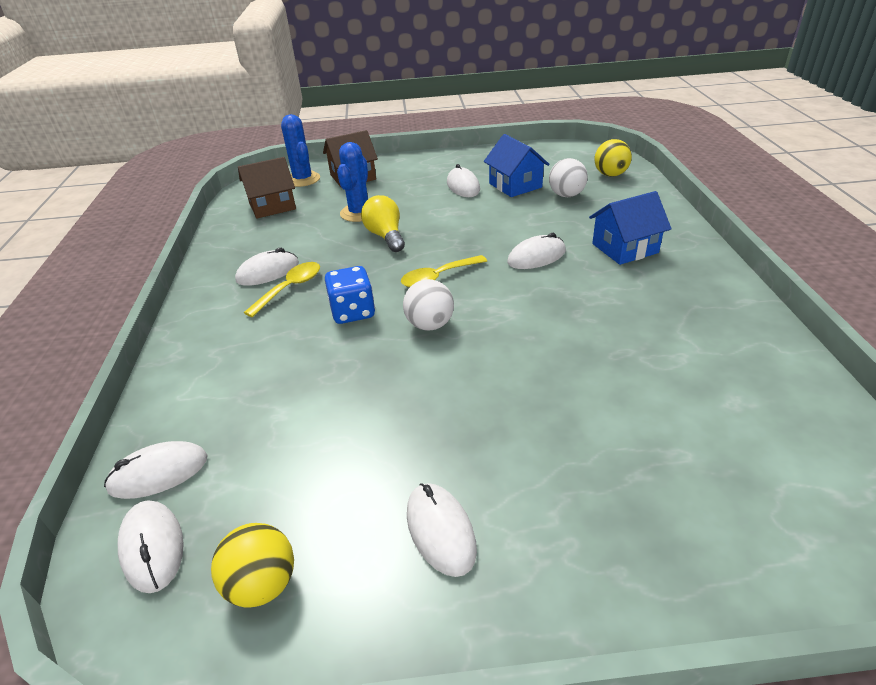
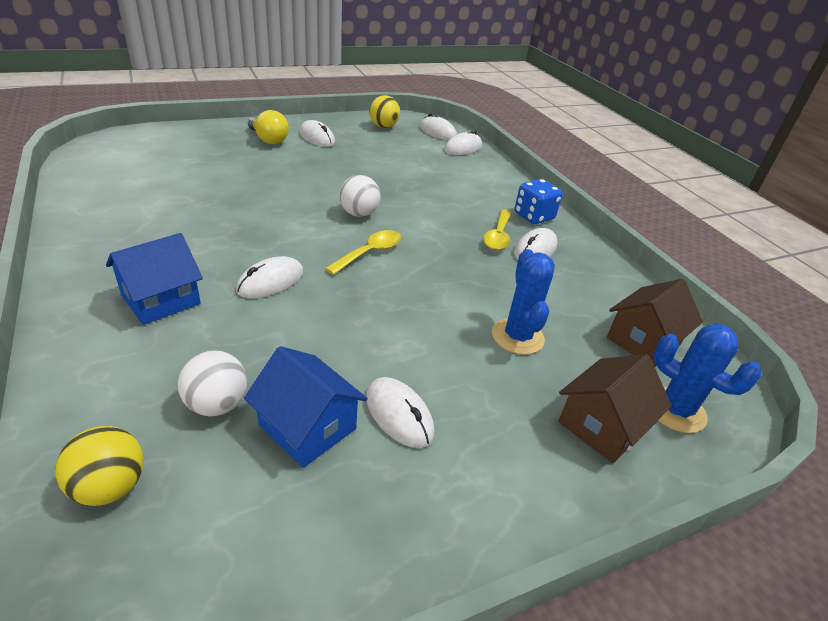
camera: 155 degrees right, 0 degrees up
blue dice [325,266,375,324] -> blue dice moved to [515,179,563,224]
yellow light bulb [361,195,405,252] -> yellow light bulb moved to [248,110,289,144]

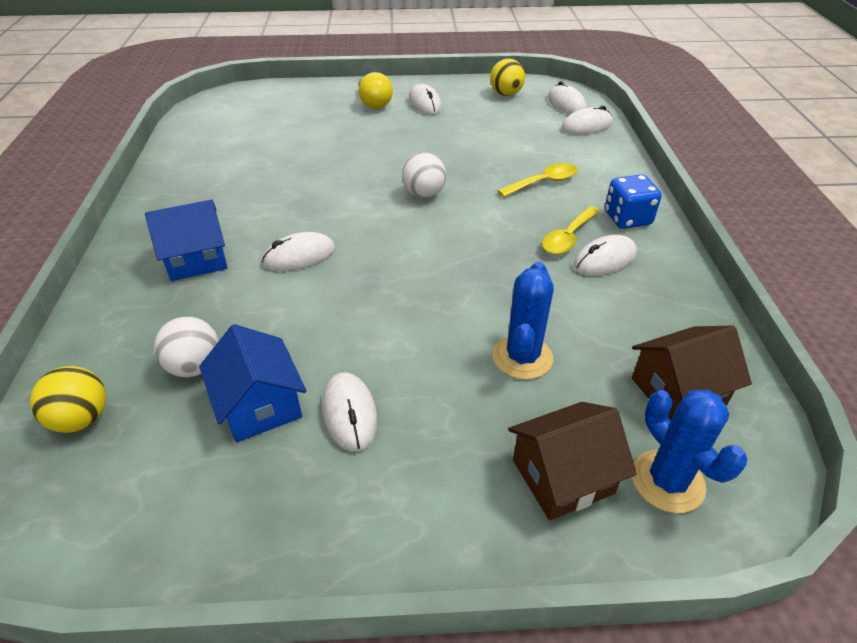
camera: 25 degrees right, 5 degrees up
yellow spoon [325,230,401,275] -> yellow spoon moved to [498,163,578,197]

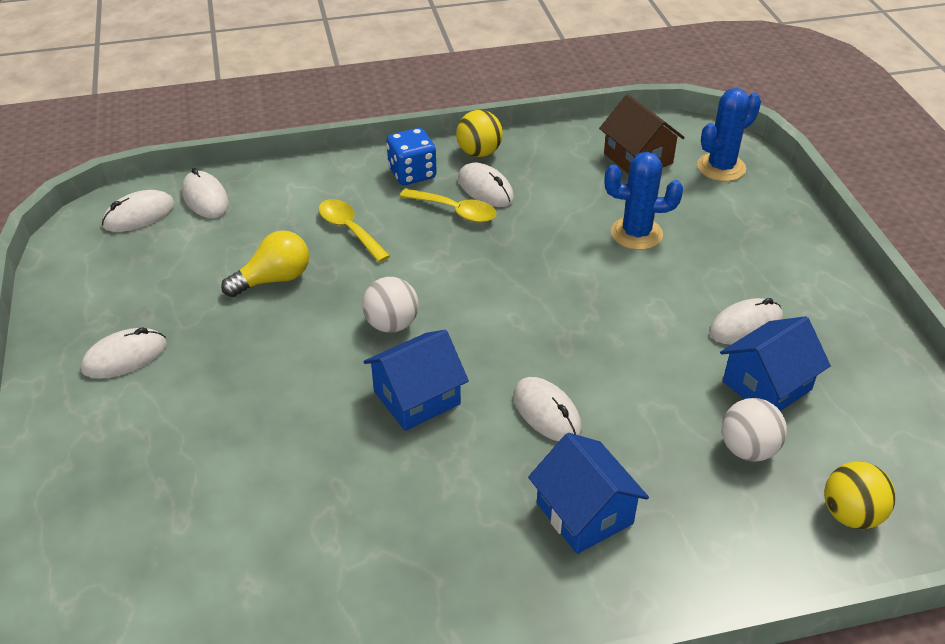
camera: 100 degrees left, 0 degrees up
yellow light bulb [359,72,393,109] -> yellow light bulb moved to [221,230,309,297]
yellow ball [490,59,525,96] -> yellow ball moved to [456,110,503,157]
brown house [508,402,637,520] -> none
none -> blue house [363,330,469,431]

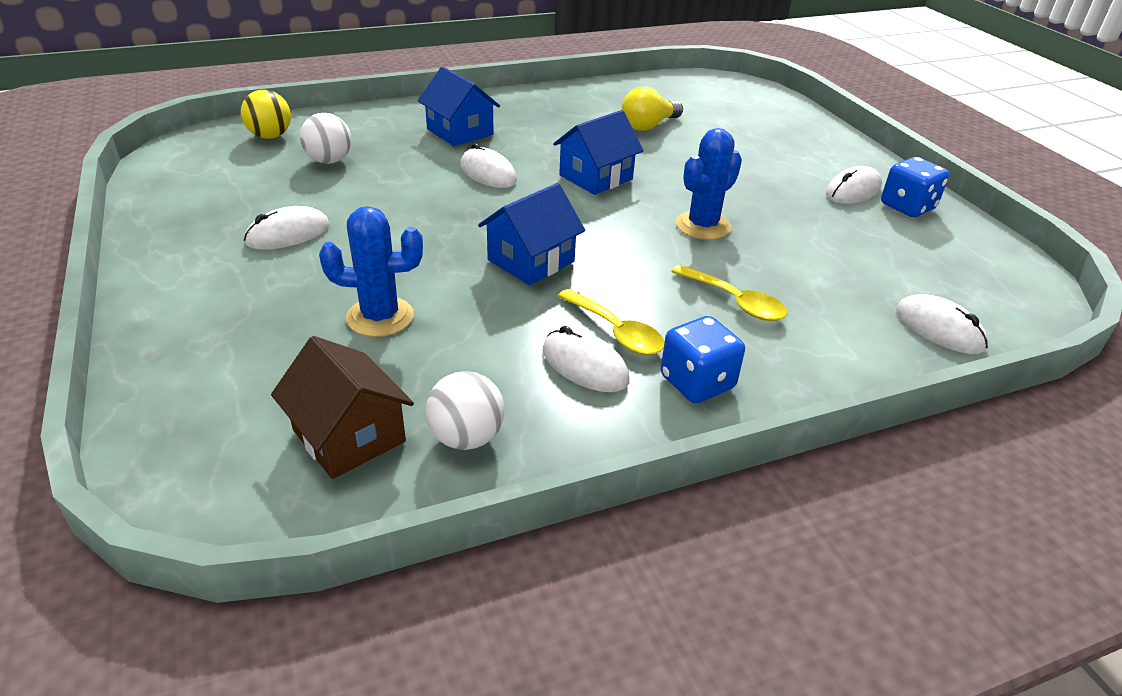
camera: 170 degrees right, 5 degrees down
white mouse [102,190,175,232] -> none
yellow light bulb [221,230,309,297] -> yellow light bulb moved to [622,87,683,131]
white ball [362,277,418,333] -> white ball moved to [426,371,505,450]
yellow spoon [400,188,497,223] -> yellow spoon turned 150 degrees counterclockwise [558,289,665,355]
yellow ball [456,110,503,157] -> none
blue cactus [697,88,761,181] -> blue cactus moved to [676,128,742,240]
blue house [720,316,831,411] -> blue house moved to [478,183,585,285]
none -> blue dice [881,157,949,217]

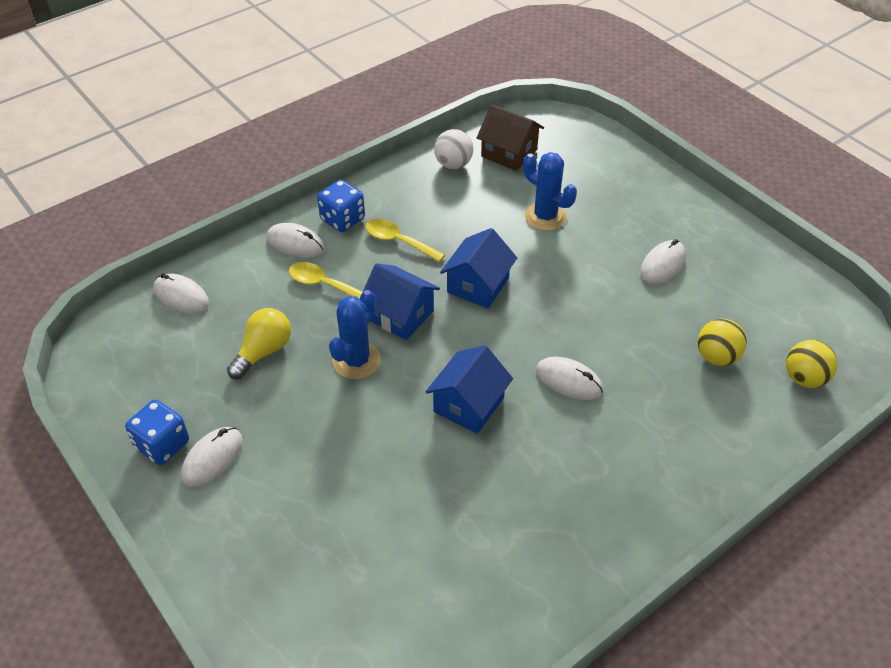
camera: 165 degrees right, 10 degrees up
white ball [300,113,352,164] -> yellow ball [697,319,747,366]
blue cactus [319,206,423,337] -> blue cactus turned 60 degrees clockwise [523,152,577,231]
blue house [418,66,500,146] -> blue house moved to [363,263,440,340]
white mouse [542,326,630,392] -> white mouse moved to [267,223,325,257]
yellow light bulb [622,87,683,131] -> yellow light bulb moved to [227,308,291,379]

